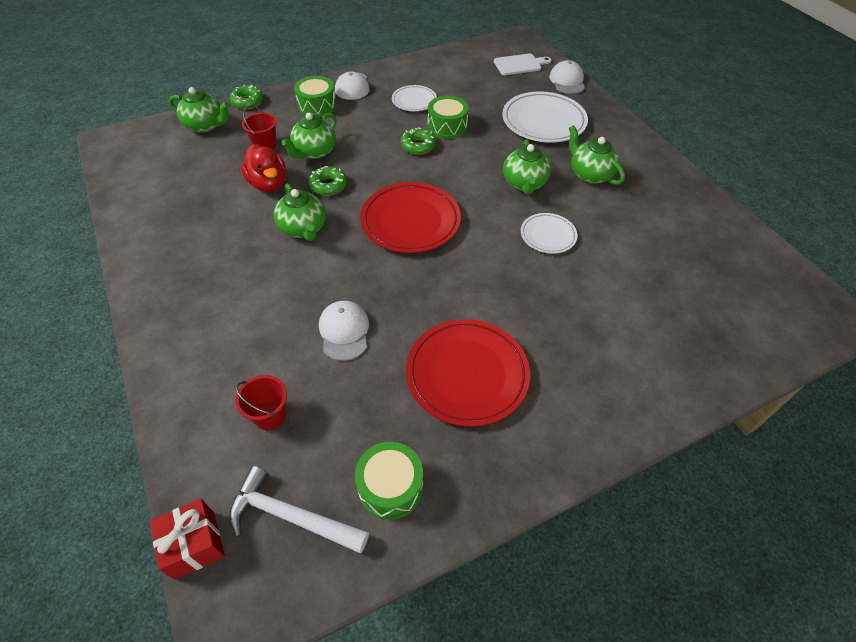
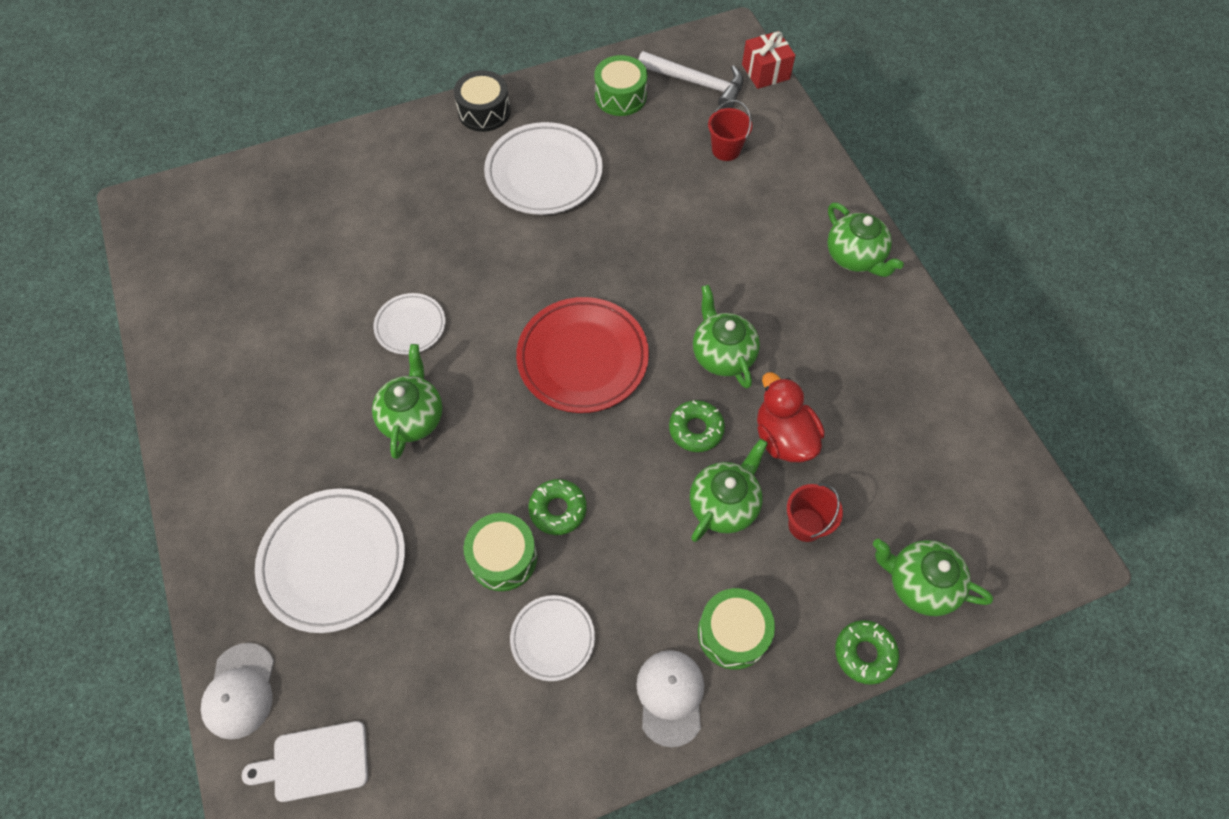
camera: 175 degrees left, 10 degrees up
white cap [319,301,369,361] -> none
red plate [406,319,530,427] -> white plate [484,122,603,215]
green teapot [569,125,625,185] -> green teapot moved to [827,203,904,277]
none -> black drum [454,70,511,132]

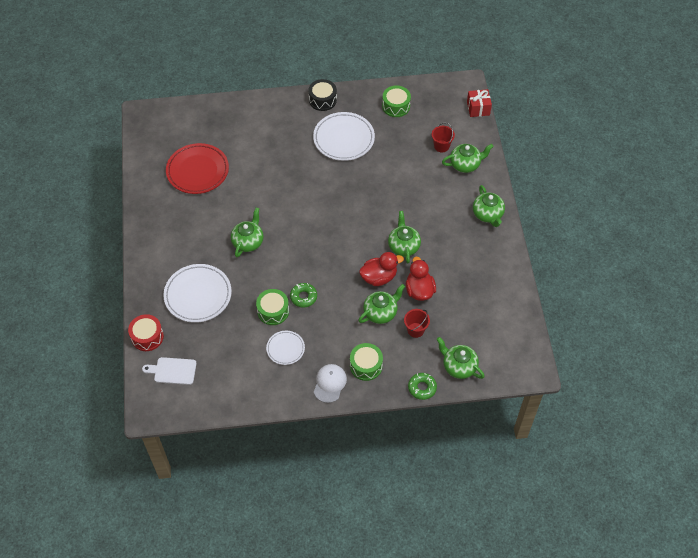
camera: 15 degrees right, 5 degrees down
white cap [201,643,274,740] -> red drum [128,314,164,351]
white plate [373,293,446,355] -> none
red plate [516,297,649,413] -> red plate moved to [166,143,229,194]
white hammer [638,51,743,109] -> none
green donut [669,400,725,452] -> red duck [359,252,404,286]
none -> green teapot [442,144,494,173]

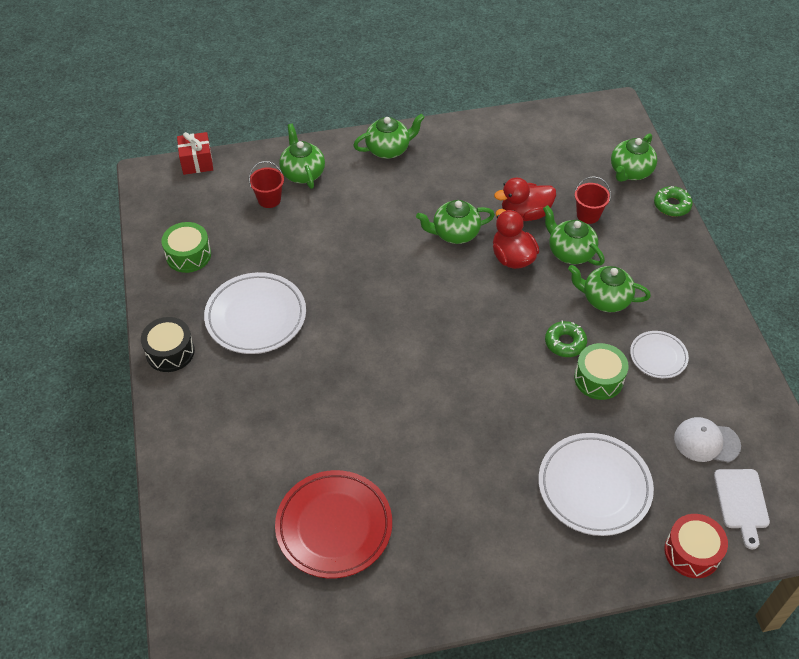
camera: 95 degrees left, 5 degrees down
green teapot [231,207,264,257] -> green teapot moved to [568,265,651,312]
white cap [314,364,347,403] -> white cap moved to [674,417,741,463]
green drum [350,343,383,381] -> none

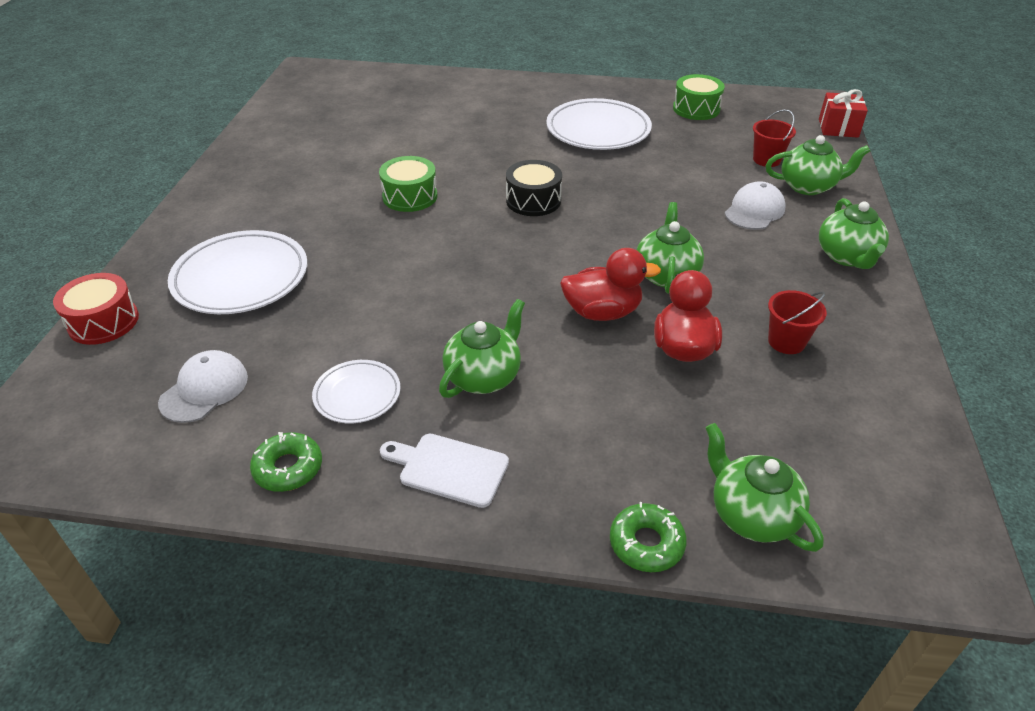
camera: 110 degrees right, 10 degrees down
black drum [141,317,195,372] -> black drum moved to [506,160,562,216]
red plate [275,470,392,578] -> none
green teapot [543,205,605,266] -> none
green donut [545,320,587,357] -> green donut moved to [250,432,322,492]
green drum [574,343,629,400] -> green drum moved to [379,156,437,212]
red bucket [575,176,611,224] -> red bucket moved to [768,290,827,354]
white cutting board [714,469,770,550] -> white cutting board moved to [380,434,509,508]
none -> white cap [725,181,785,230]

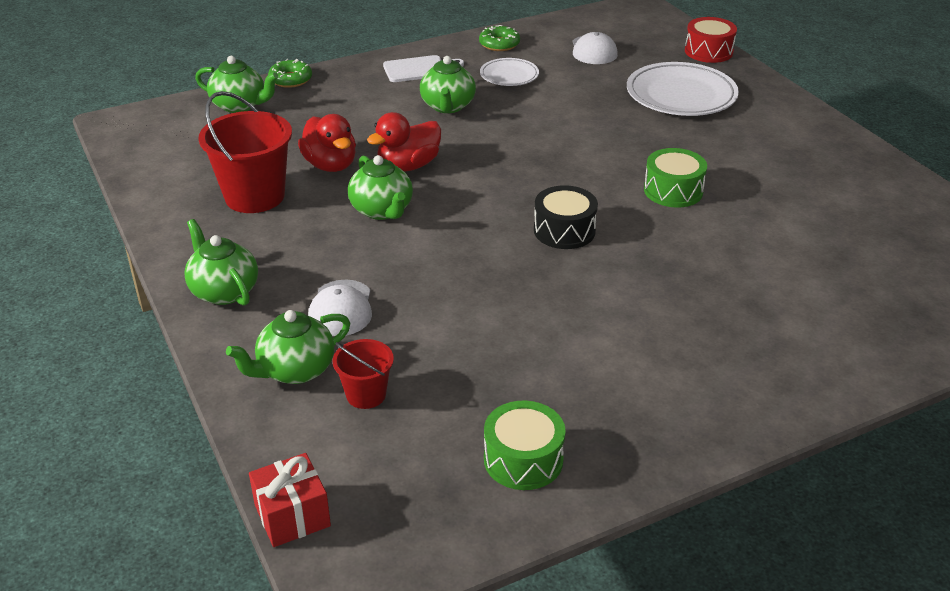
camera: 145 degrees right, 5 degrees down
white plate [546,98,652,150] -> none
red bucket [768,290,827,354] -> red bucket [198,91,292,213], size x1.88

